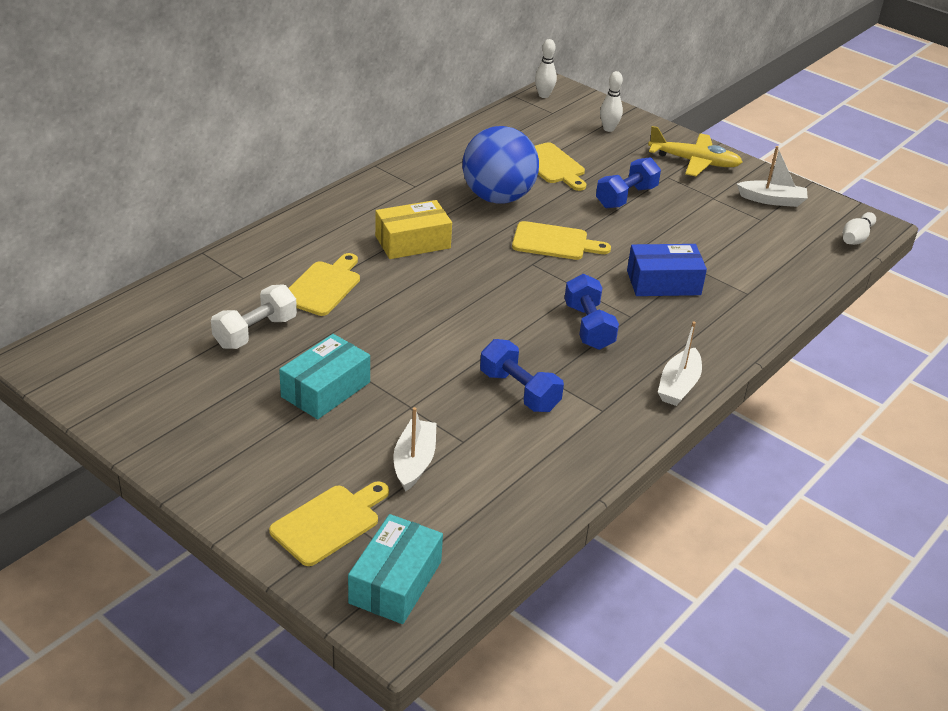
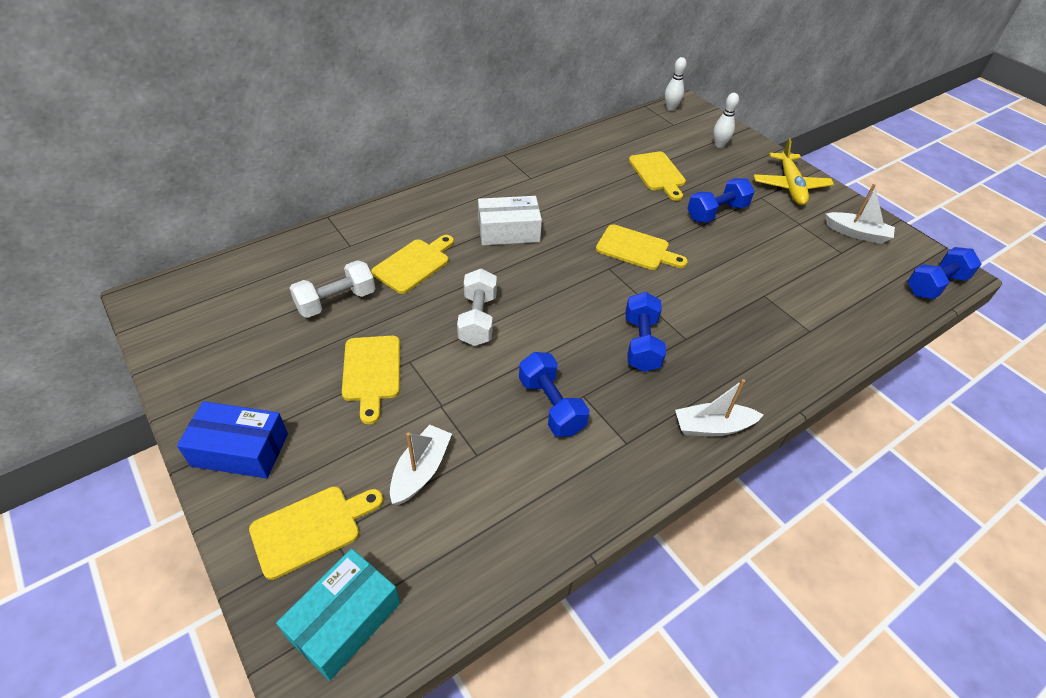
camera: 15 degrees right, 10 degrees up
turquoise box [279,334,370,419] -> yellow cutting board [342,336,400,424]
yellow box [375,200,452,259] -> white box [478,196,542,245]
blue ball [462,126,539,204] -> none
blue box [627,244,707,296] -> blue box moved to [177,401,288,478]
yellow plane [648,126,742,176] -> yellow plane turned 60 degrees clockwise [753,138,834,205]
white boat [658,321,702,406] -> white boat turned 45 degrees clockwise [675,379,763,436]
white bowling pin [843,212,876,245] -> blue dumbbell [907,247,982,299]
none -> white dumbbell [457,269,497,346]

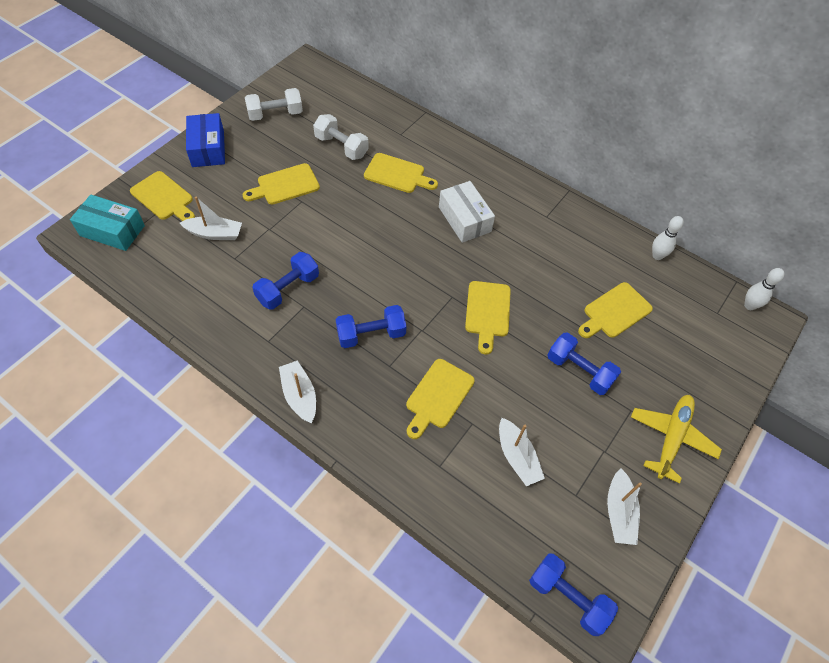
camera: 70 degrees right, 10 degrees up
white dumbbell [457,269,497,346] -> white dumbbell moved to [245,88,303,121]
white bowling pin [713,93,739,148] -> white bowling pin moved to [652,216,684,260]
yellow plane [753,138,834,205] -> yellow plane turned 135 degrees clockwise [631,395,722,484]
none -> yellow cutting board [406,359,475,439]
none -> white boat [499,418,545,486]

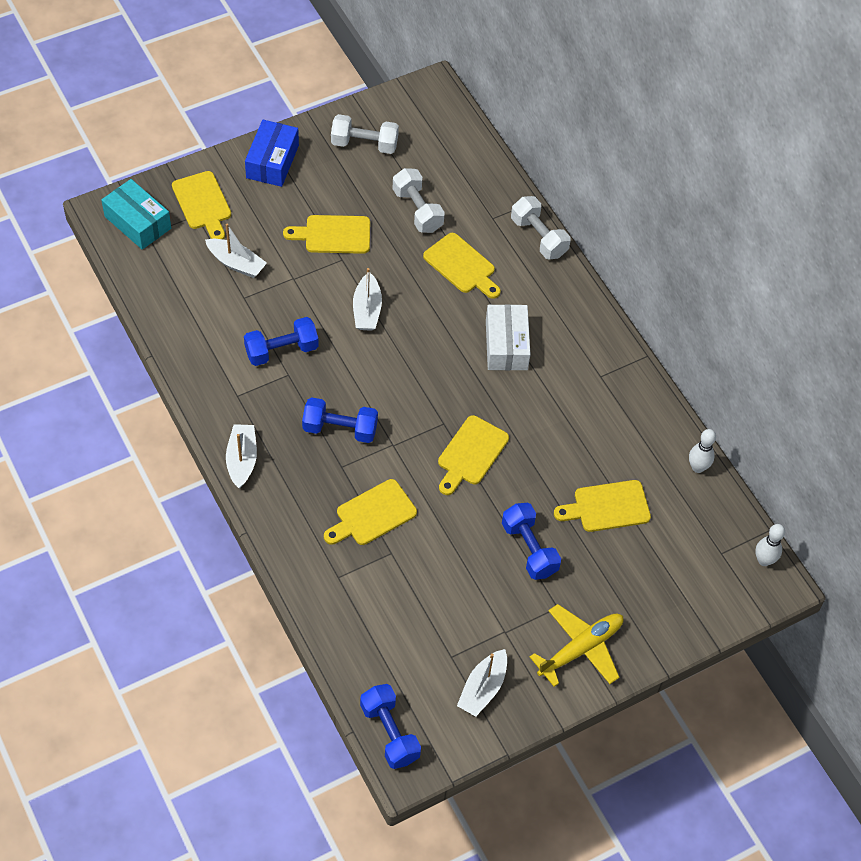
camera: 25 degrees right, 0 degrees up
white boat [499,418,545,486] -> white boat moved to [353,268,382,331]
none -> white dumbbell [511,196,571,259]

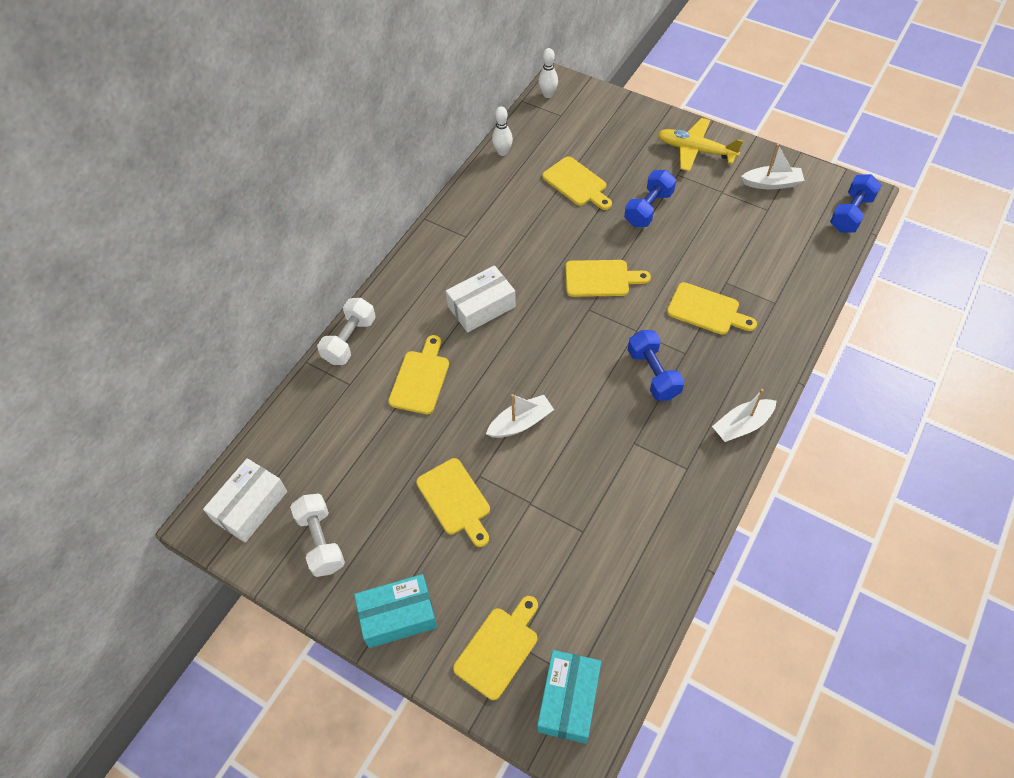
camera: 115 degrees left, 0 degrees up
white boat [205,224,267,278] -> none
blue dumbbell [244,317,319,366] -> none
blue box [245,120,299,187] -> turquoise box [354,574,437,648]
white dumbbell [393,168,445,233] -> none
none -> white box [203,458,287,543]

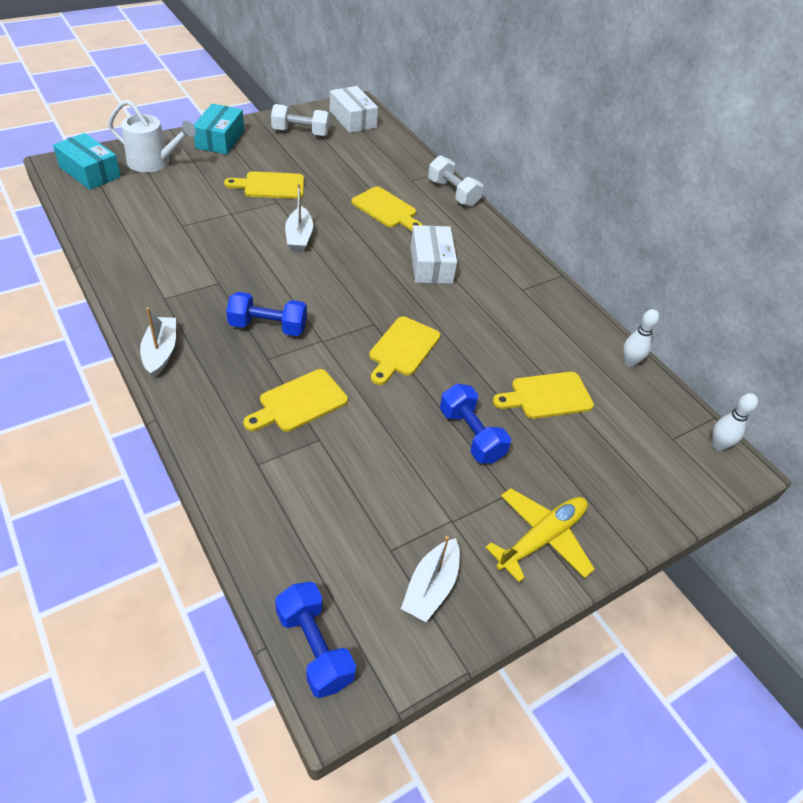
camera: 110 degrees right, 10 degrees down
yellow cutting board [453,596,538,700] -> white watering can [108,99,196,173]

